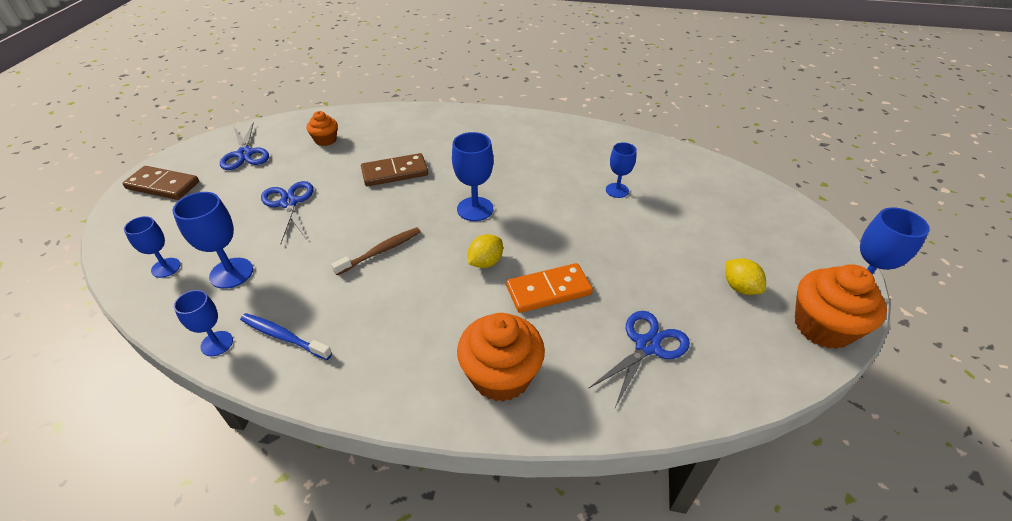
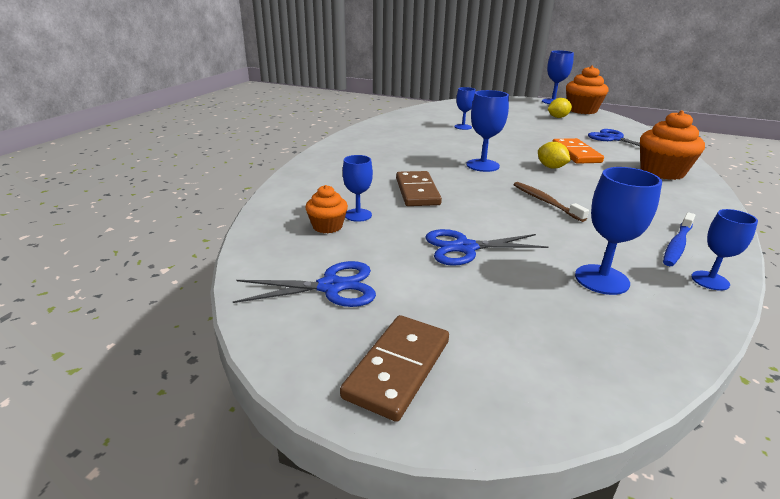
camera: 80 degrees left, 15 degrees down
blue goblet [124,216,181,278] -> blue goblet moved to [343,155,373,222]

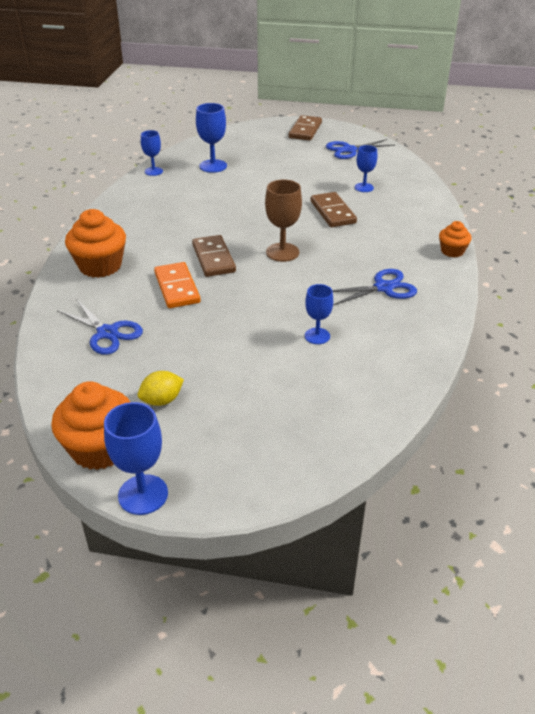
camera: 170 degrees right, 10 degrees up
orange cupcake [305,185,348,233] -> orange cupcake moved to [439,221,472,257]
blue scissors [425,229,548,266] -> blue scissors moved to [332,269,417,305]
blue goblet [466,90,509,172] -> brown goblet [265,180,302,262]
brown toothbrush [513,182,589,222] -> none
yellow lemon [538,142,571,169] -> brown domino [192,235,236,277]
blue toothbrush [663,212,696,266] -> none

